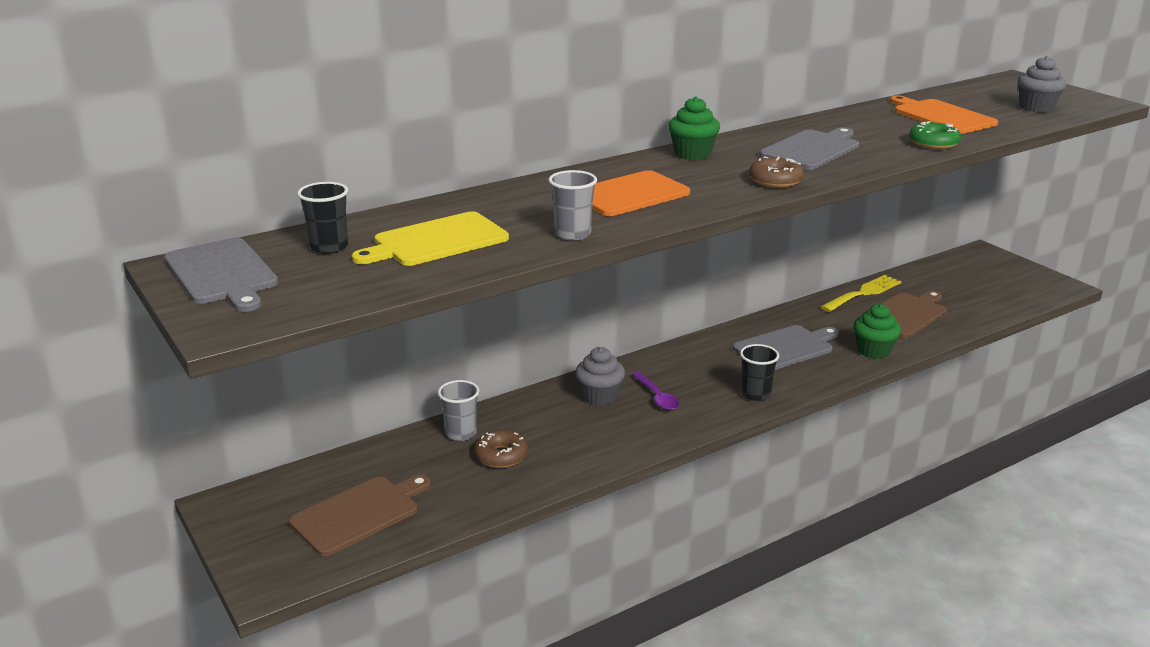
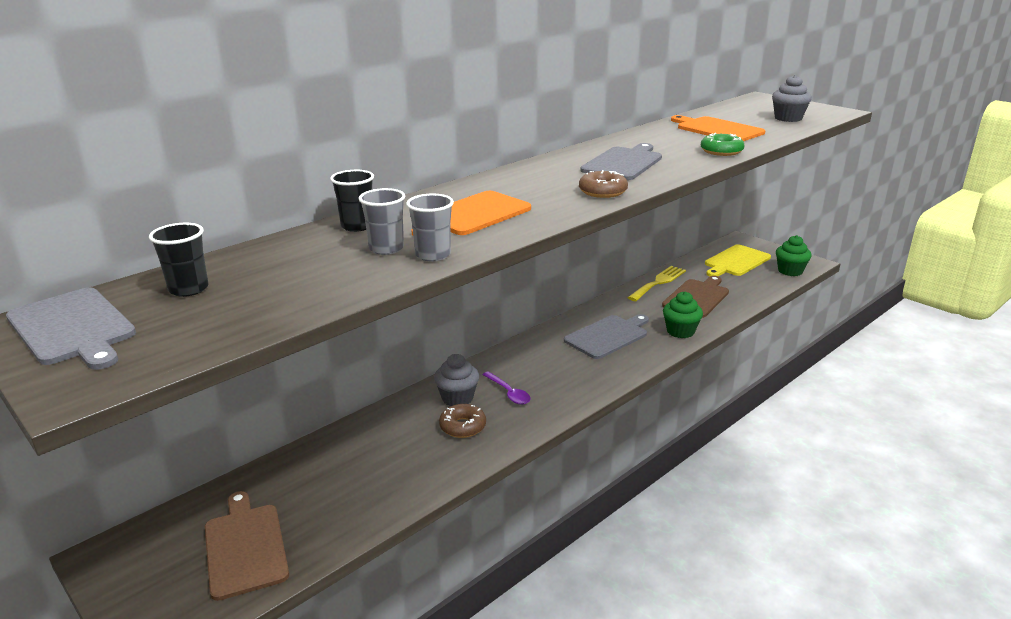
camera: 10 degrees left, 0 degrees up
brown cutting board [289,475,431,556] -> brown cutting board turned 60 degrees counterclockwise [205,491,289,601]
yellow cutting board [352,212,509,266] -> yellow cutting board moved to [705,244,771,276]
grey cup [438,380,479,441] -> grey cup moved to [359,188,405,255]
brown donut [474,430,528,468] -> brown donut moved to [439,404,486,438]
green cupcake [668,96,720,160] -> green cupcake moved to [776,235,812,276]
black cup [740,344,779,401] -> black cup moved to [330,170,374,232]

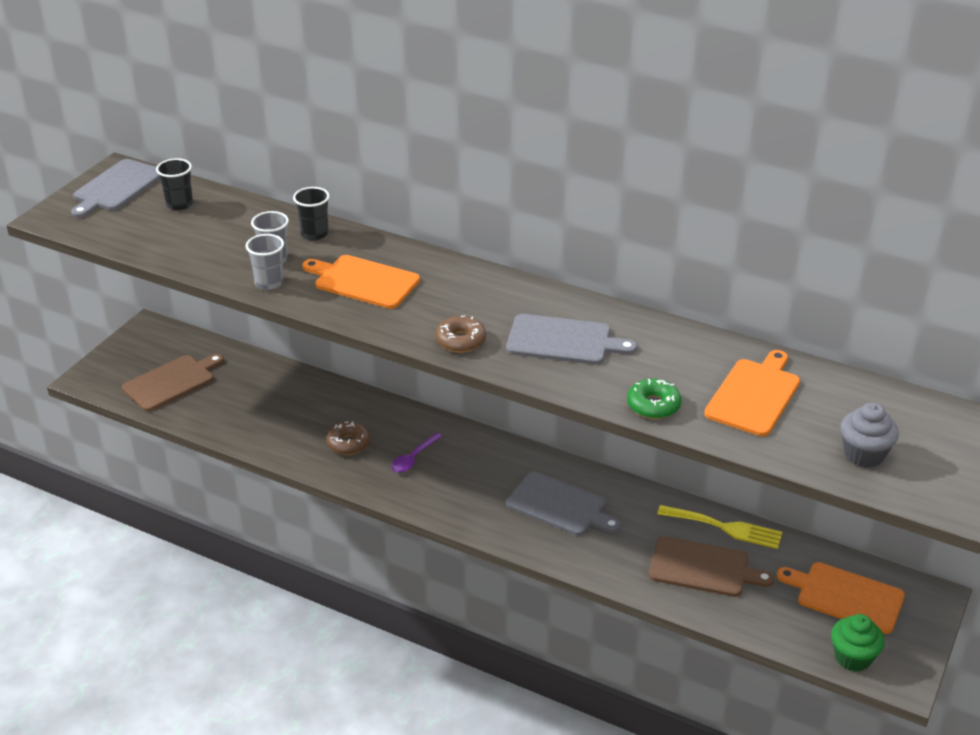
camera: 70 degrees right, 10 degrees up
grey cupcake [434,354,479,406] -> none
green cupcake [663,291,703,338] -> none
yellow cutting board [705,244,771,276] -> orange cutting board [777,562,905,634]

